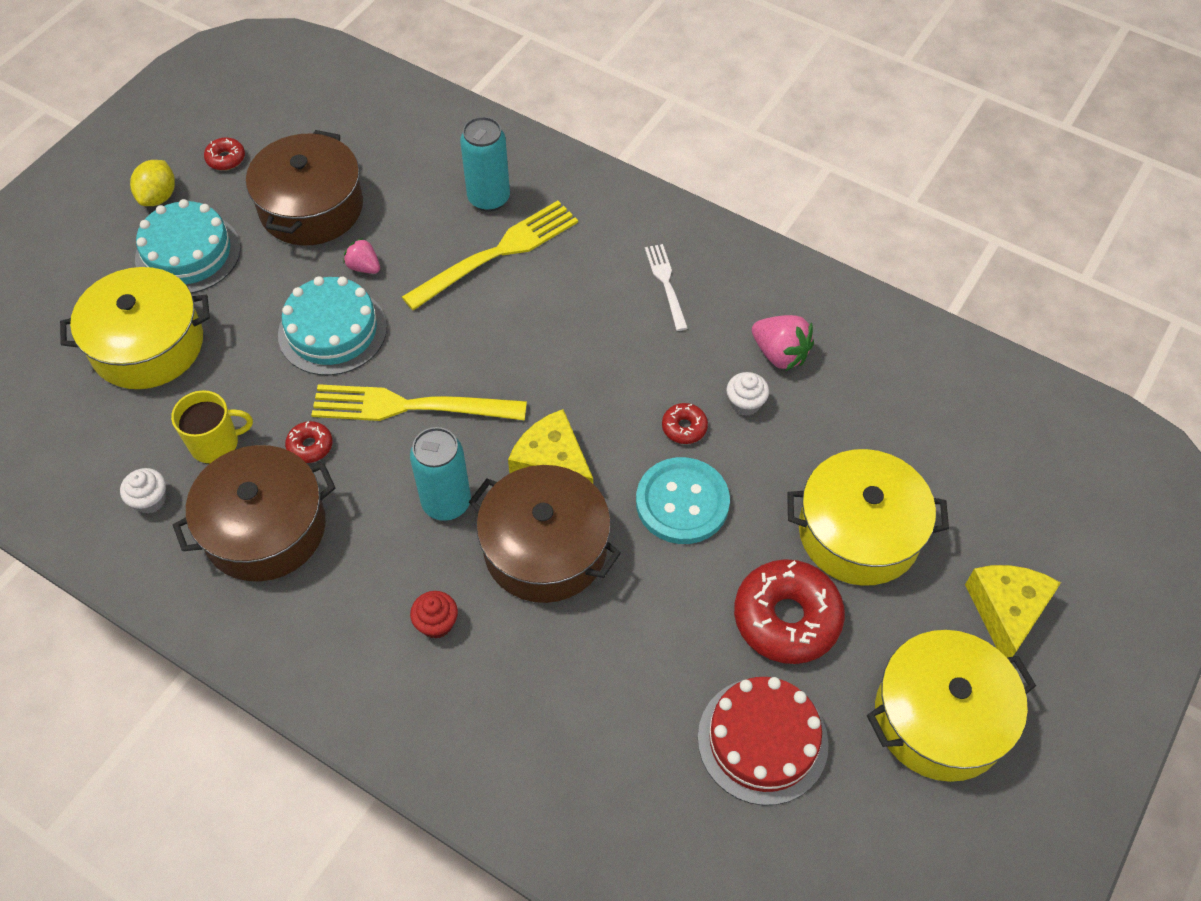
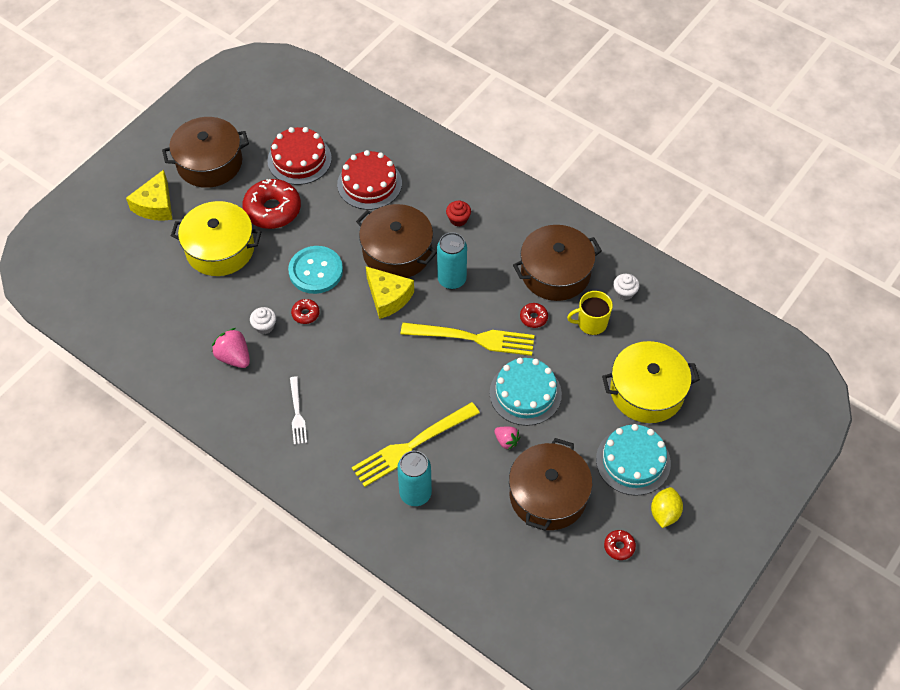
camera: 175 degrees left, 0 degrees up
yellow pot [867,630,1036,782] -> brown pot [162,117,249,188]
none -> red cake [337,150,402,210]

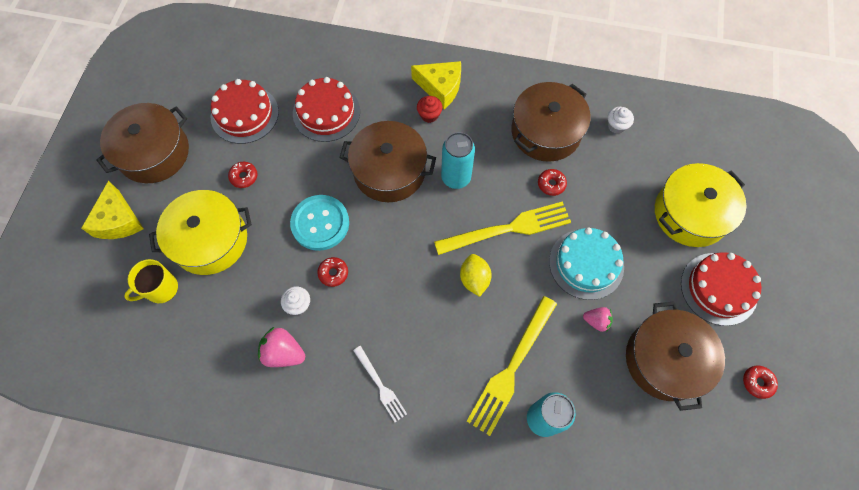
camera: 25 degrees left, 10 degrees up
red donut [242,179,301,229] -> red donut [228,162,257,188], size x0.46
yellow cheese [366,267,414,319] -> yellow cheese moved to [411,61,461,109]
yellow mug [567,291,613,335] -> yellow mug moved to [124,259,178,303]
turquoise cake [596,424,671,496] -> red cake [681,252,761,326]
yellow lemon [651,487,683,528] -> yellow lemon moved to [460,254,492,297]

